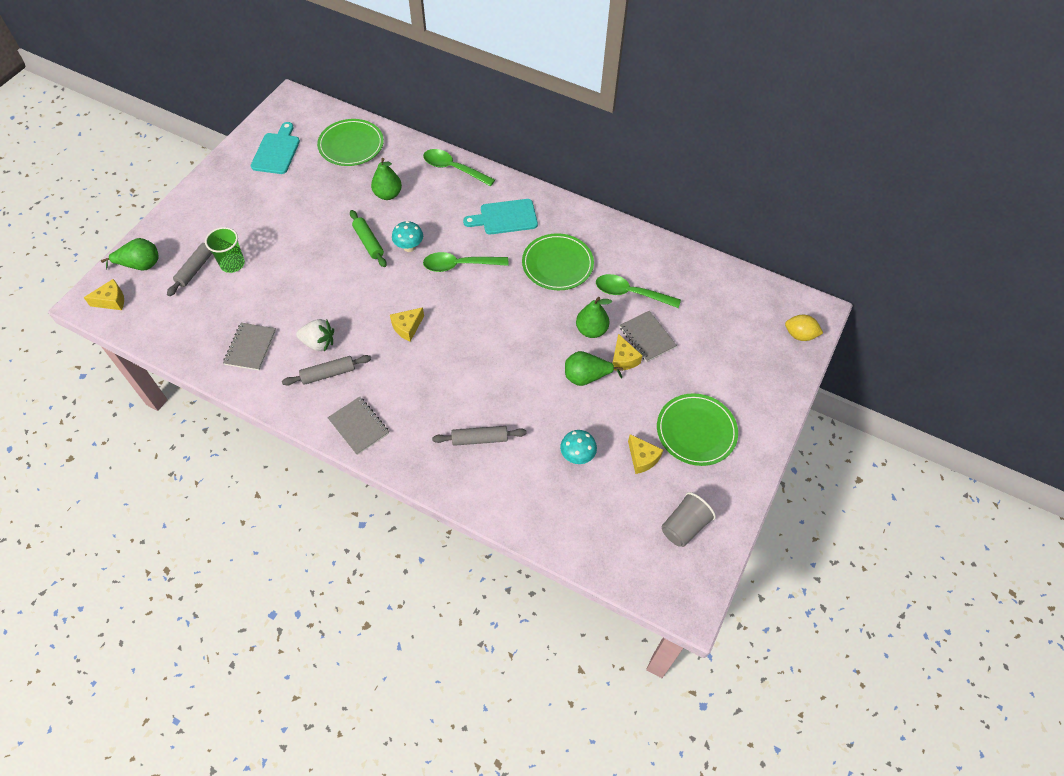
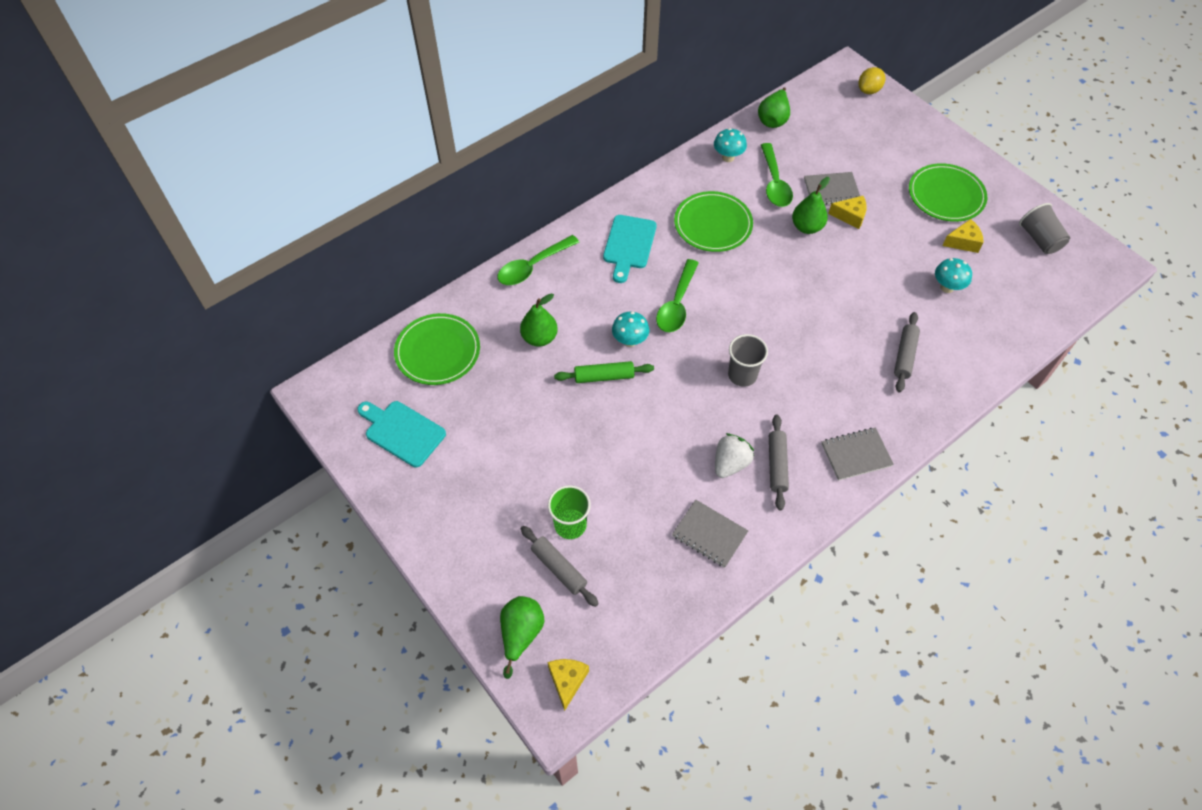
camera: 65 degrees left, 0 degrees up
yellow cheese [390,307,424,342] -> grey cup [728,334,768,387]
green pear [565,351,623,386] -> green pear moved to [758,87,790,128]
green spoon [596,274,681,308] -> green spoon turned 45 degrees counterclockwise [761,143,793,207]
none -> turquoise mushroom [714,128,747,162]

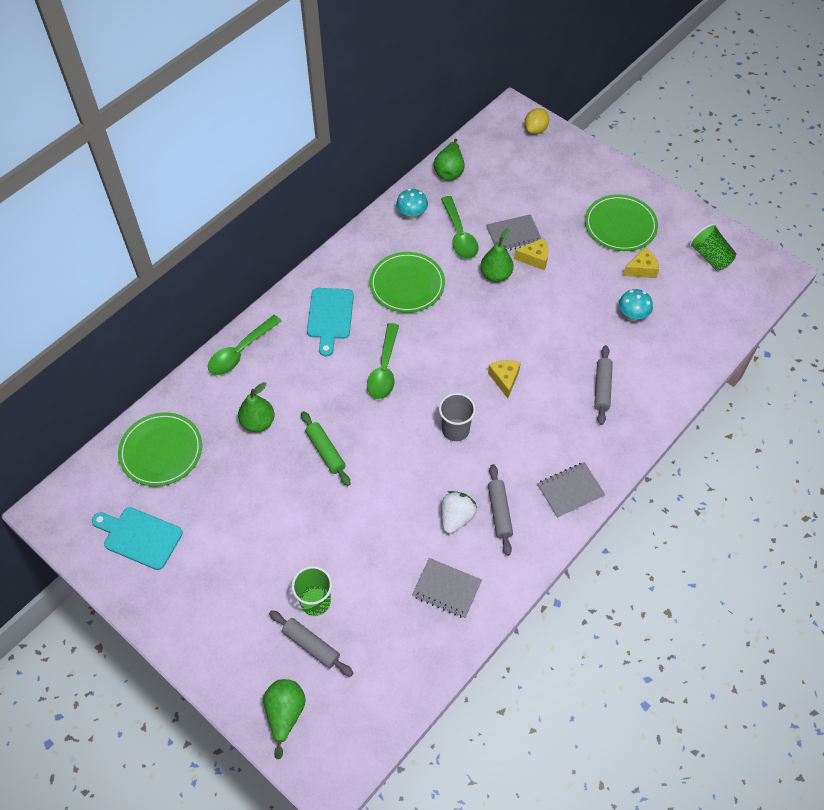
camera: 10 degrees left, 0 degrees up
yellow cheese [547,659,589,711] -> yellow cheese moved to [488,360,521,398]
green rolling pin [554,361,654,383] -> green rolling pin turned 75 degrees clockwise [301,411,350,486]
turquoise mushroom [612,311,649,347] -> none
grey cup [1019,203,1070,254] -> green cup [689,223,736,271]

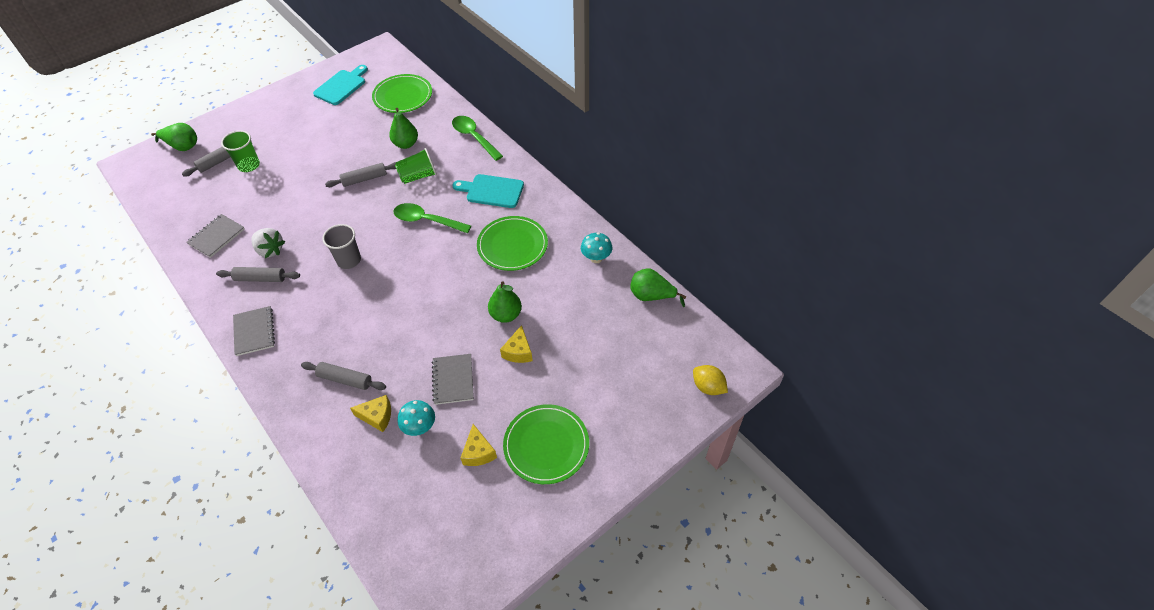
camera: 100 degrees right, 5 degrees down
green rolling pin [301,411,350,486] -> grey rolling pin [325,162,396,187]
green spoon [441,196,479,259] -> none
grey notebook [486,214,542,250] -> grey notebook moved to [432,354,474,405]
yellow cheese [488,360,521,398] -> yellow cheese moved to [350,395,391,432]
green cup [689,223,736,271] -> green cup moved to [395,148,437,184]

